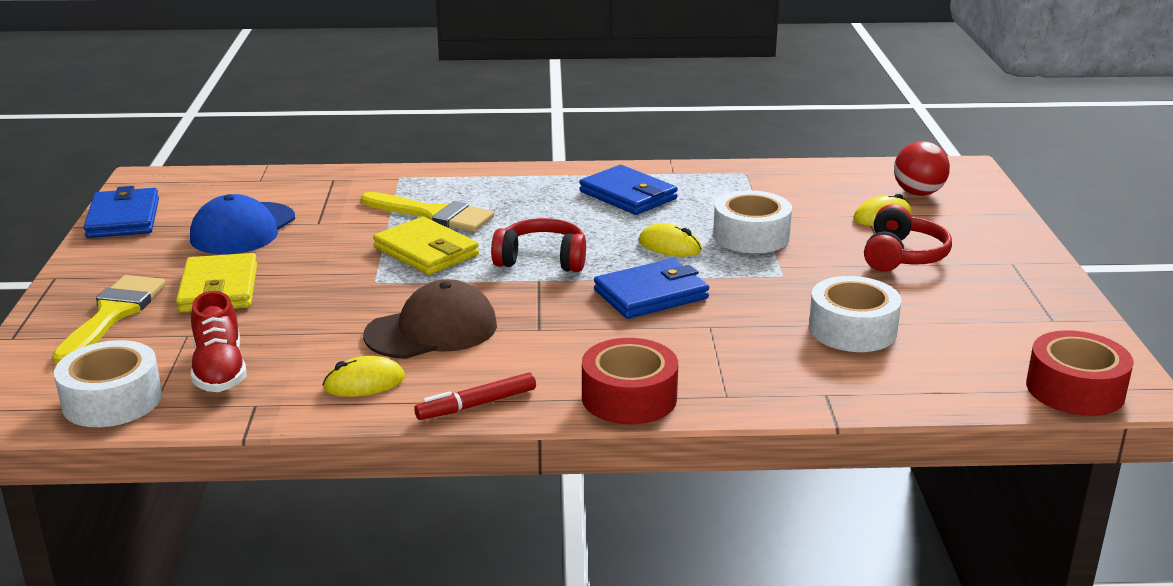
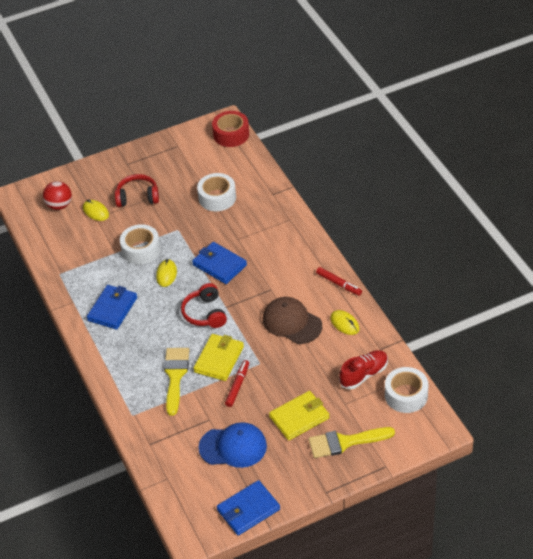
camera: 110 degrees left, 20 degrees up
red tape [582,338,678,424] -> none
none -> red marker [225,360,249,407]

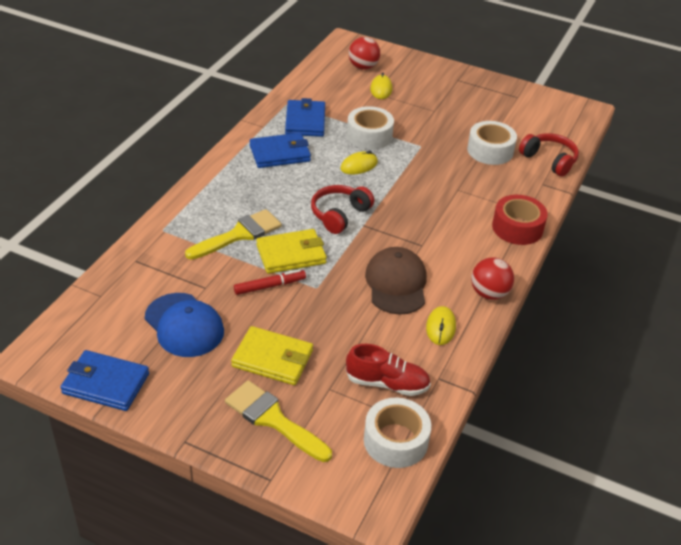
camera: 45 degrees right, 5 degrees down
red headphones [115,174,159,207] -> red headphones moved to [519,133,579,176]
blue wallet [192,242,247,284] -> blue wallet moved to [285,98,325,137]
red tape [212,111,249,147] -> red tape moved to [492,195,548,245]
red marker [316,267,362,296] -> red ball [471,257,514,300]

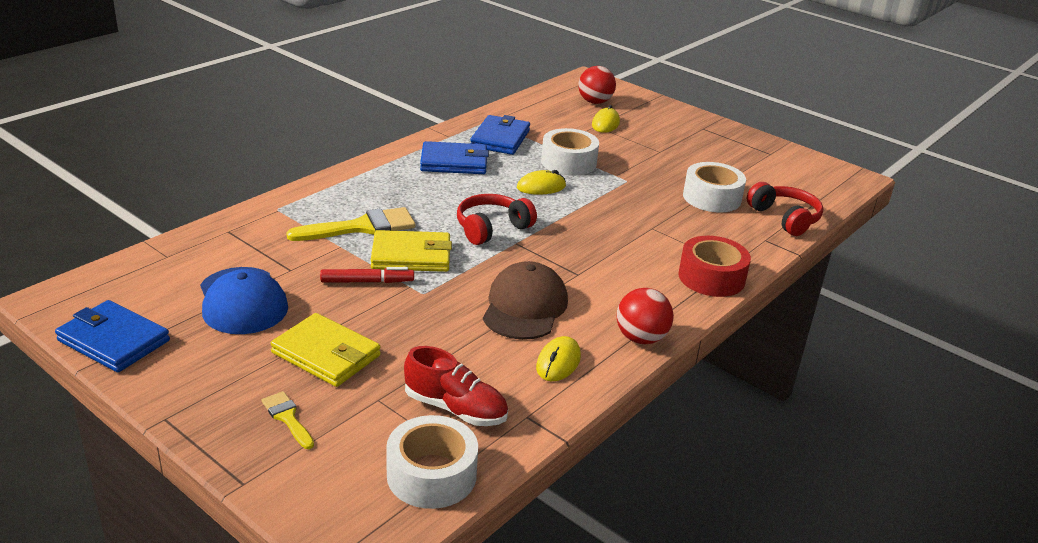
camera: 15 degrees right, 10 degrees down
yellow brush [225,380,332,462] -> yellow brush [261,391,314,449], size x0.53

